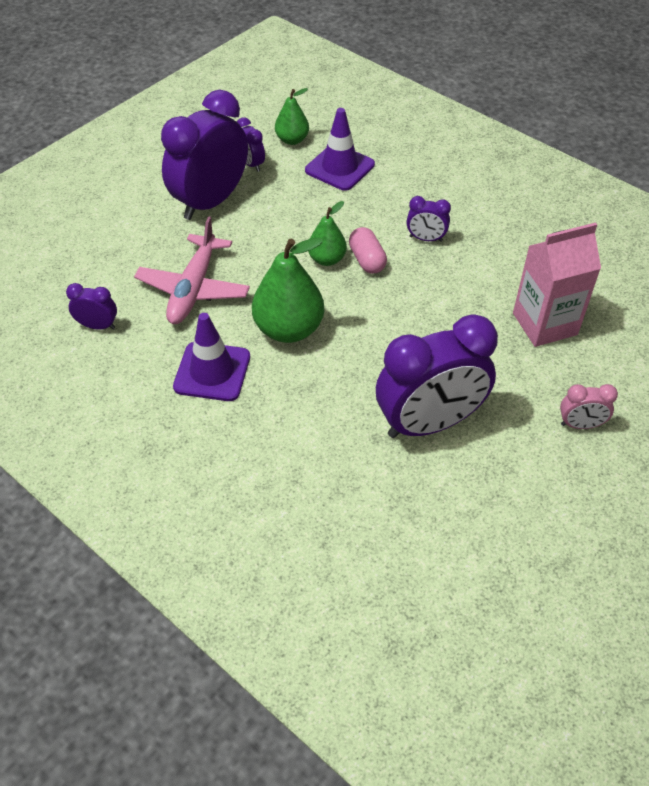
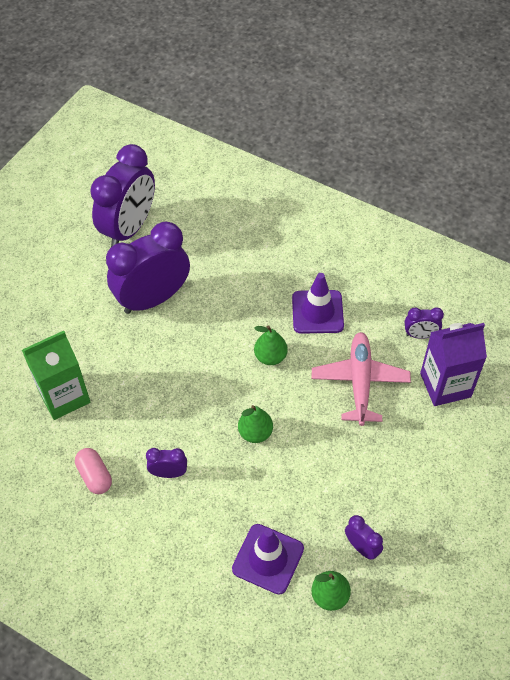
camera: 170 degrees right, 5 degrees up
purple clock [161,90,248,220] -> purple clock moved to [90,144,155,247]
green pear [252,238,324,343] -> green pear [254,325,288,365], size x0.58
pink capsule [349,227,387,274] -> pink capsule moved to [75,448,112,494]
pink carton [513,223,601,347] -> green carton [22,331,90,420]
pink clock [560,384,618,429] -> none
none -> purple carton [420,323,487,406]

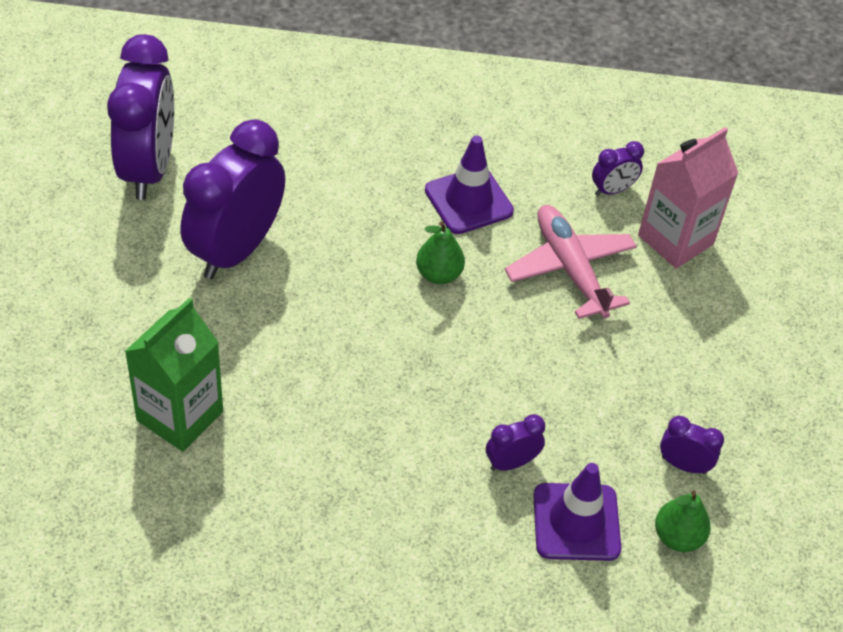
camera: 30 degrees left, 5 degrees down
pink capsule [75,448,112,494] -> none
purple clock [146,448,187,478] -> purple clock moved to [486,414,545,471]
green pear [238,405,273,443] -> none
purple carton [420,323,487,406] -> pink carton [638,127,738,269]

